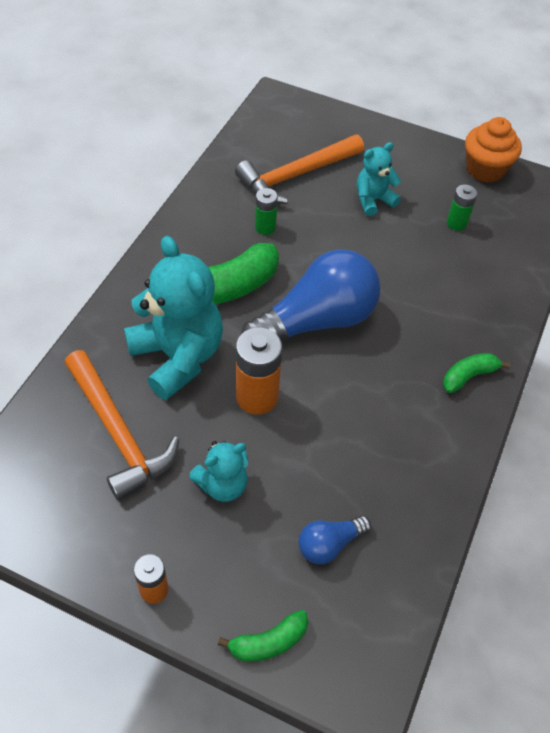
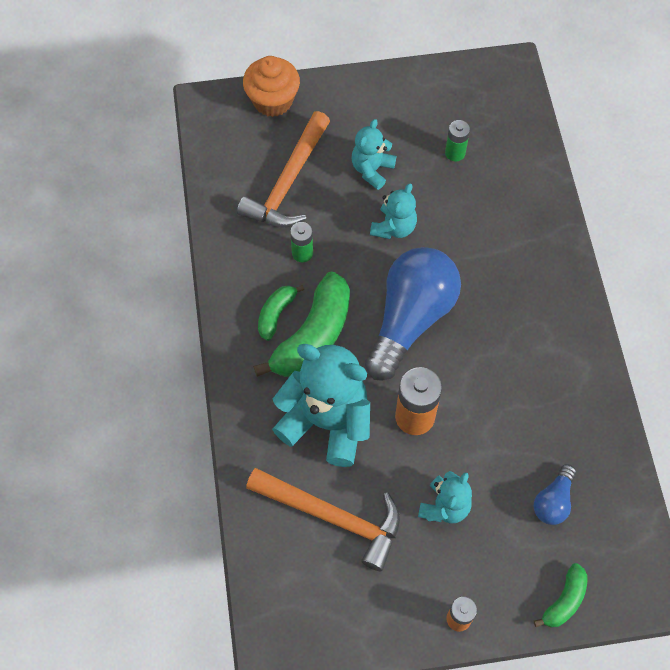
camera: 30 degrees left, 10 degrees up
green banana [443,353,510,393] -> green banana moved to [258,285,304,341]
orange cupcake [465,117,522,183] -> orange cupcake moved to [243,56,300,117]
none -> turquoise teddy bear [370,184,417,239]

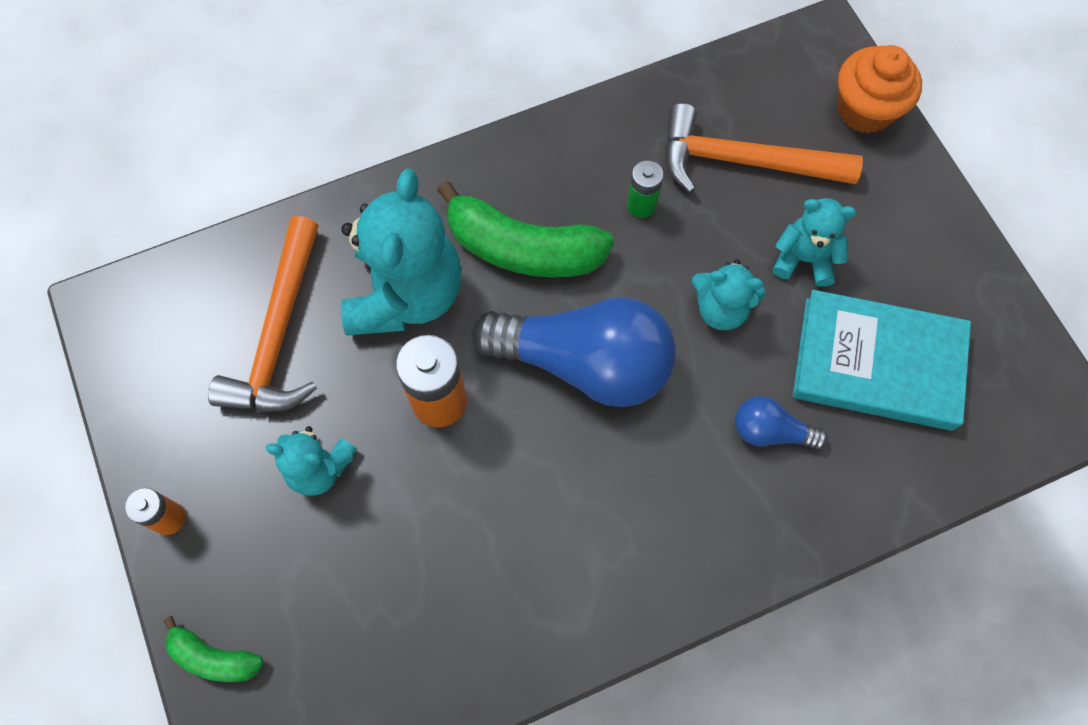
camera: 75 degrees right, 5 degrees up
green banana [258,285,304,341] -> none
green battery [445,120,470,162] -> turquoise book [793,290,971,431]
blue light bulb [534,464,576,525] -> blue light bulb moved to [735,396,828,450]

